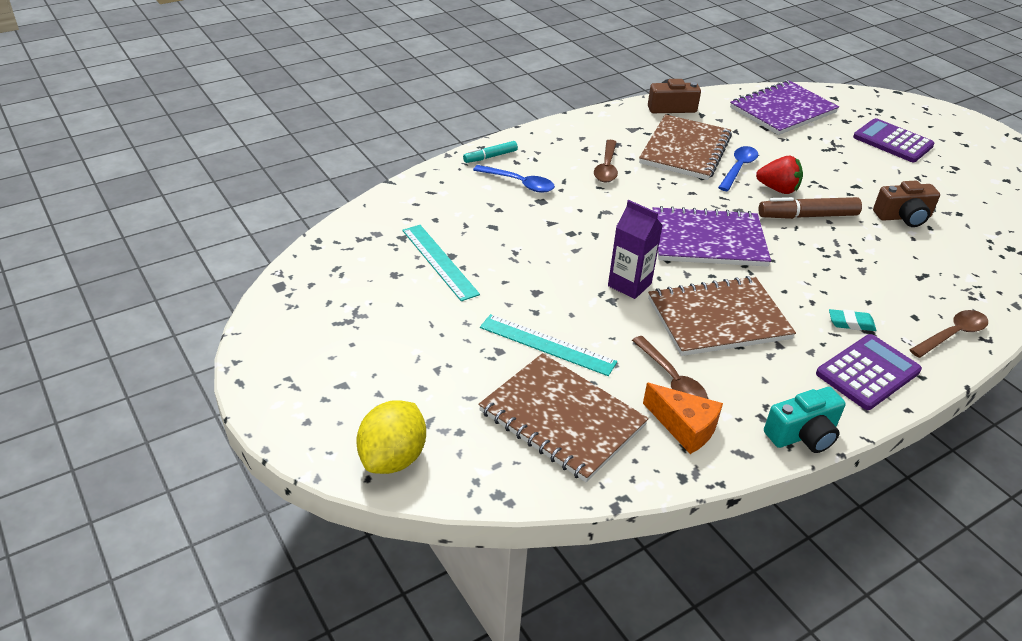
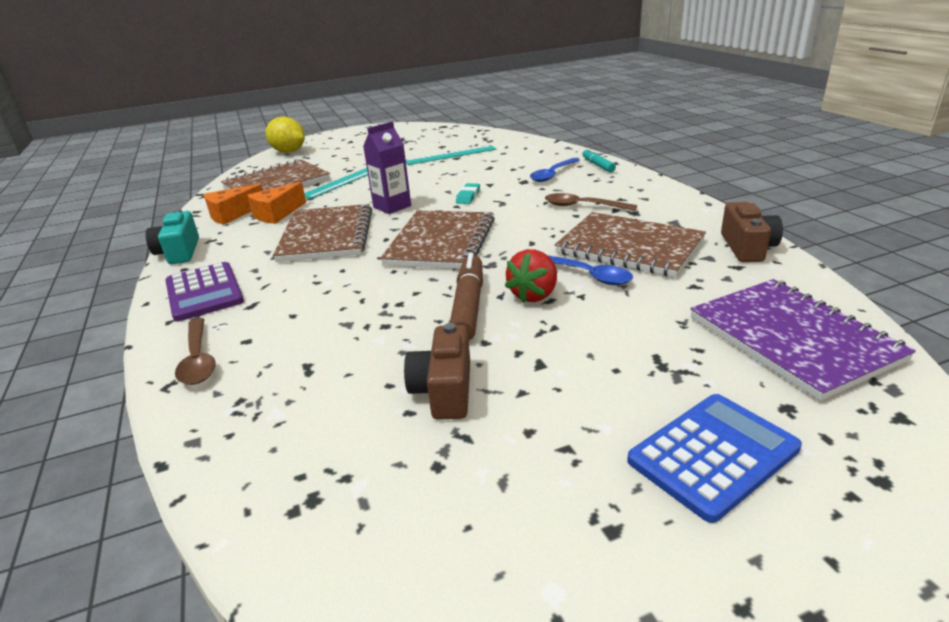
camera: 105 degrees right, 10 degrees down
brown spoon [632,336,708,399] -> orange cheese [247,182,306,224]
purple notebook [652,206,771,267] -> brown notebook [380,211,495,269]
turquoise eraser [829,309,876,331] -> turquoise eraser moved to [456,183,480,204]
purple calculator [853,118,935,162] -> blue calculator [627,394,802,523]

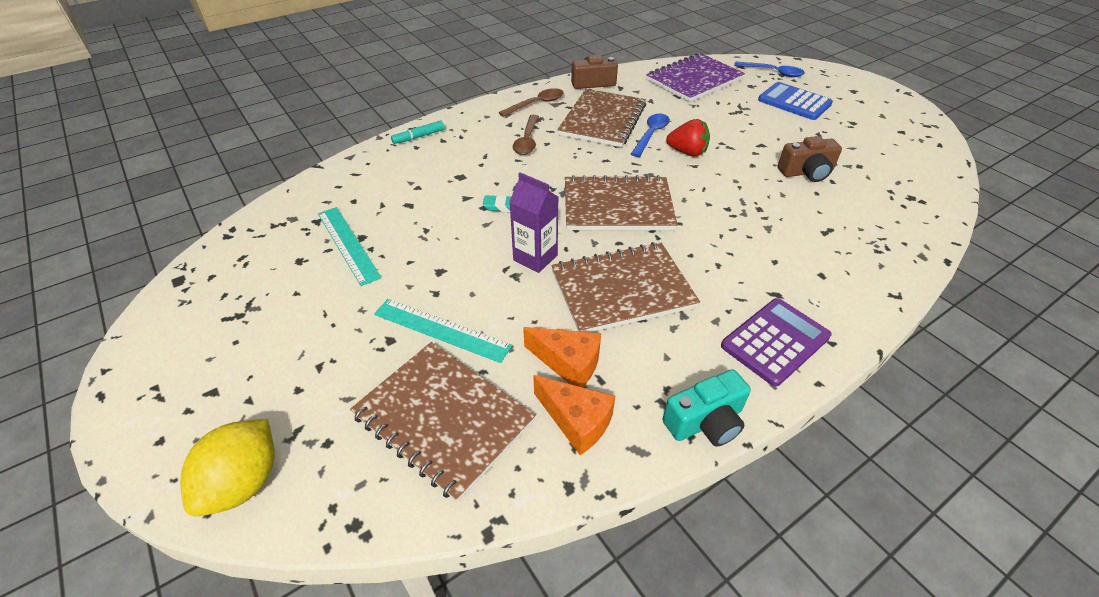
camera: 105 degrees left, 15 degrees up
brown spoon [175,318,216,385] -> brown spoon moved to [499,88,563,117]
brown marker [450,253,483,341] -> none
blue spoon [530,158,580,182] -> blue spoon moved to [734,62,805,77]

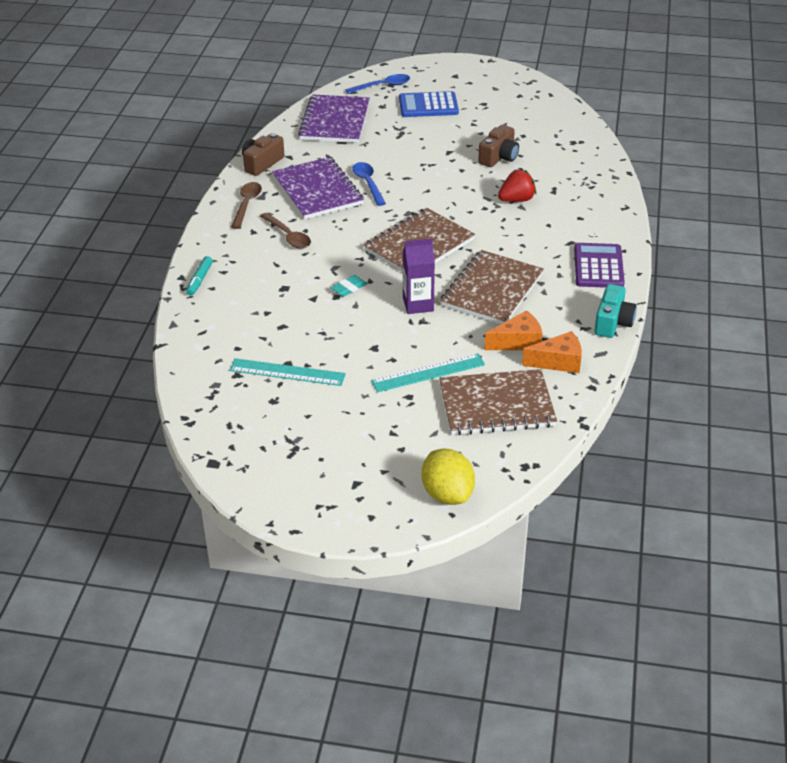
camera: 45 degrees left, 5 degrees down
brown notebook [557,89,646,147] -> purple notebook [272,157,364,219]
red strawberry [666,119,710,157] -> red strawberry moved to [498,169,536,202]

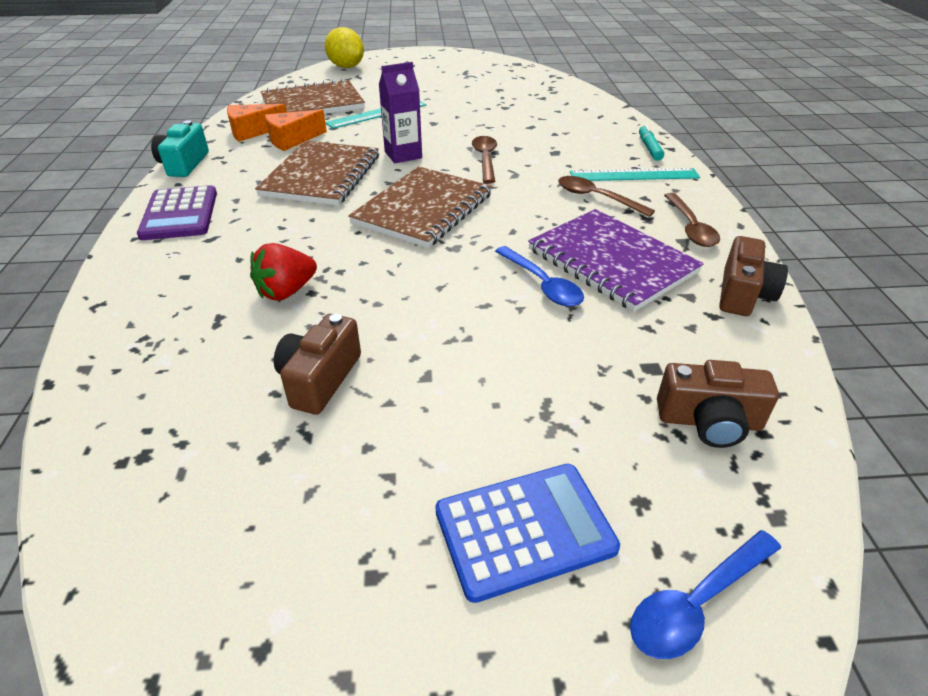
camera: 165 degrees right, 0 degrees up
turquoise ruler [229,358,346,386] -> turquoise ruler moved to [570,168,700,181]
purple notebook [298,95,370,143] -> brown camera [657,360,779,448]
turquoise eraser [331,275,367,297] -> brown spoon [472,136,497,183]

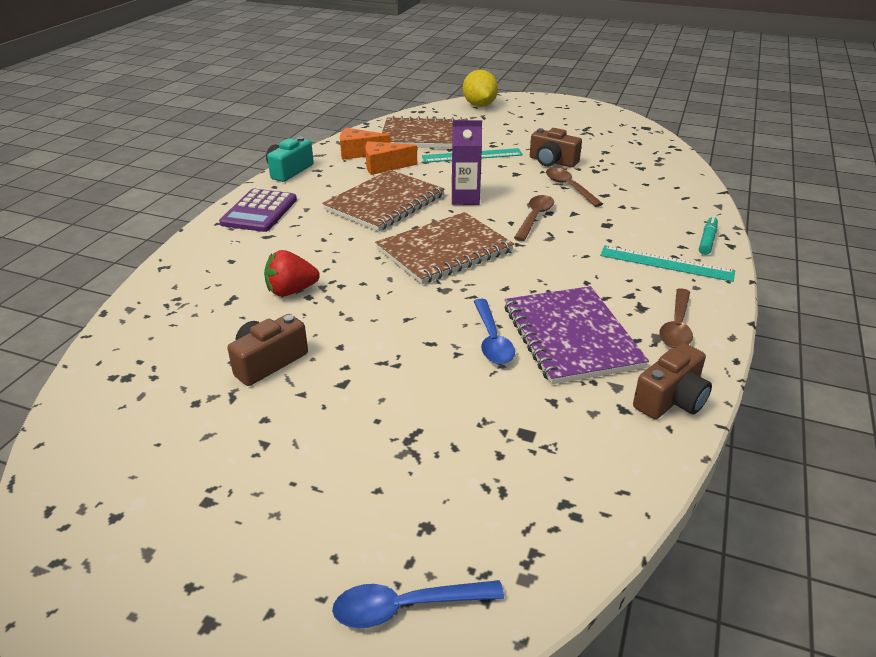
camera: 25 degrees right, 5 degrees down
blue calculator [435,464,620,603] -> none
brown spoon [558,176,655,217] -> brown spoon moved to [546,168,603,207]
brown camera [657,360,779,448] -> brown camera moved to [530,128,582,167]

